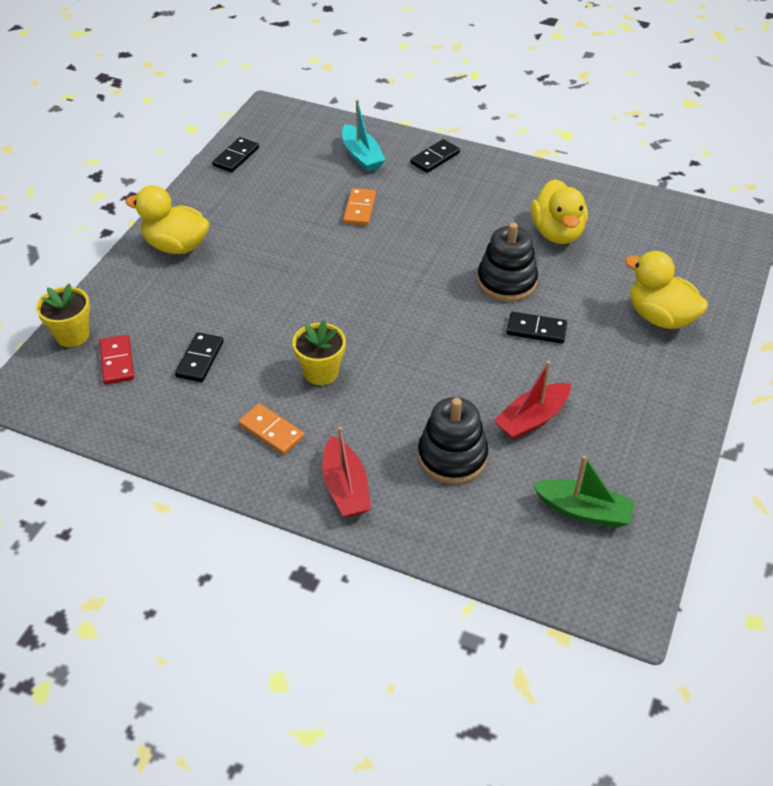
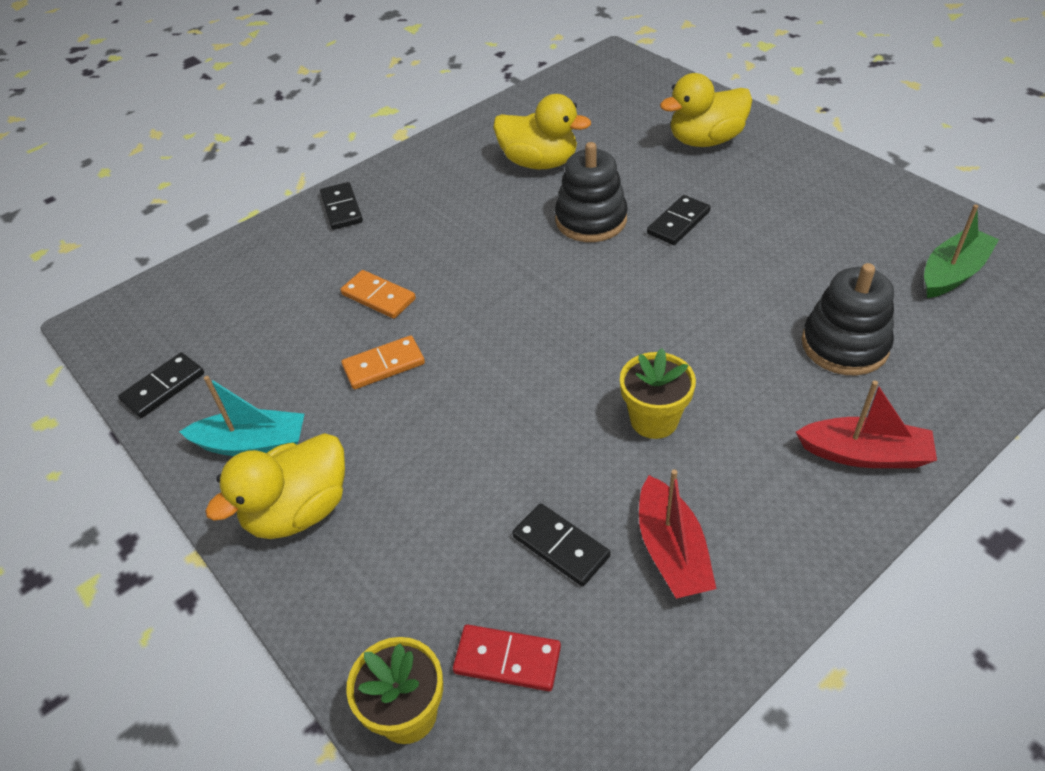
camera: 60 degrees left, 0 degrees up
black domino [212,137,259,172] -> black domino turned 75 degrees clockwise [118,352,204,418]
orange domino [238,403,304,455] -> orange domino moved to [341,335,425,389]
turquoise boat [342,99,385,172] -> turquoise boat moved to [179,376,304,456]
red boat [494,361,571,440] -> red boat moved to [639,469,717,599]

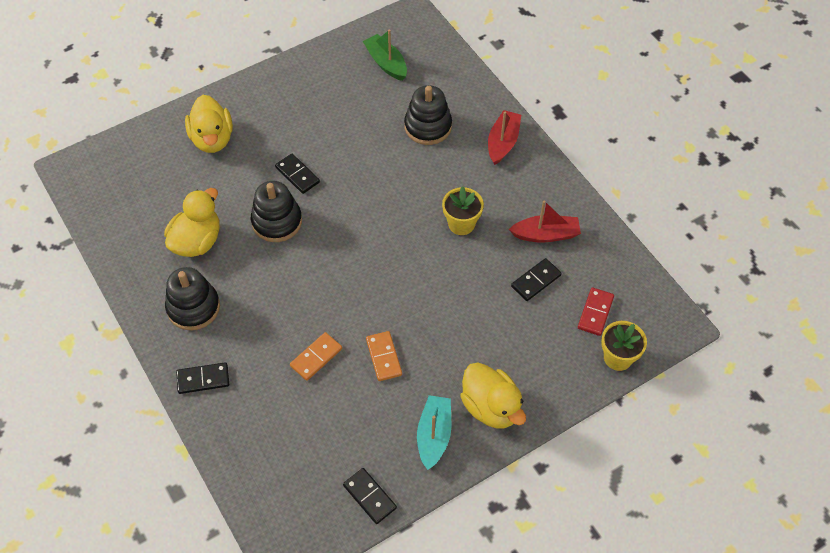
camera: 85 degrees left, 10 degrees up
none -> black stacking toy [165,267,220,330]

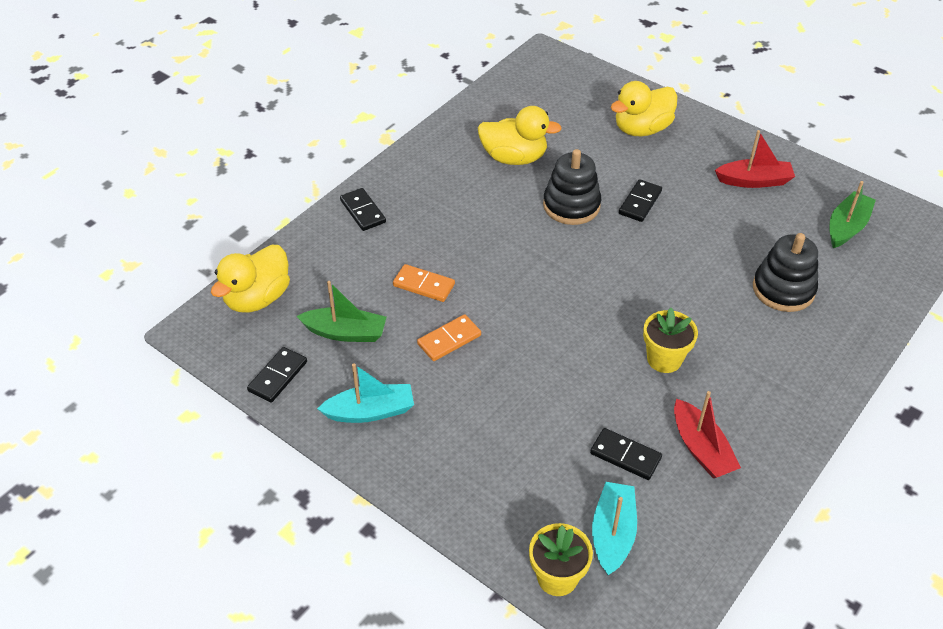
camera: 70 degrees right, 10 degrees down
black stacking toy [165,267,220,330] -> none
yellow duck [460,363,526,428] -> yellow duck moved to [211,245,290,312]
red boat [488,110,521,165] -> red boat moved to [715,130,795,188]
red domino [578,287,614,336] -> turquoise boat [592,482,637,575]
none -> green boat [297,281,387,342]

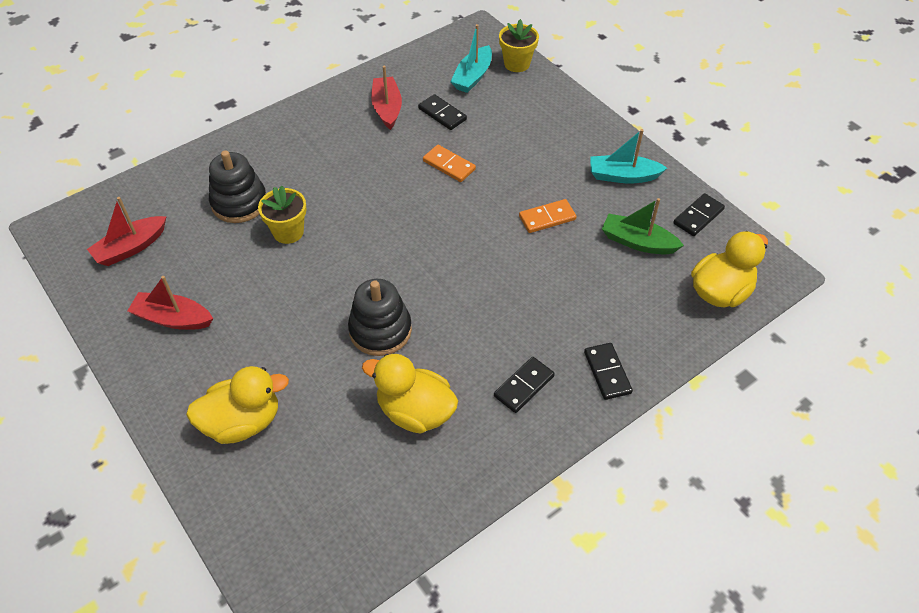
camera: 165 degrees left, 5 degrees up
orange domino [393,264,455,302] -> orange domino moved to [423,145,476,182]
black domino [619,179,662,222] -> black domino moved to [494,357,555,413]
yellow flower pot [643,308,698,373] -> yellow flower pot moved to [258,186,307,244]
green boat [830,181,876,248] -> red boat [87,197,167,266]

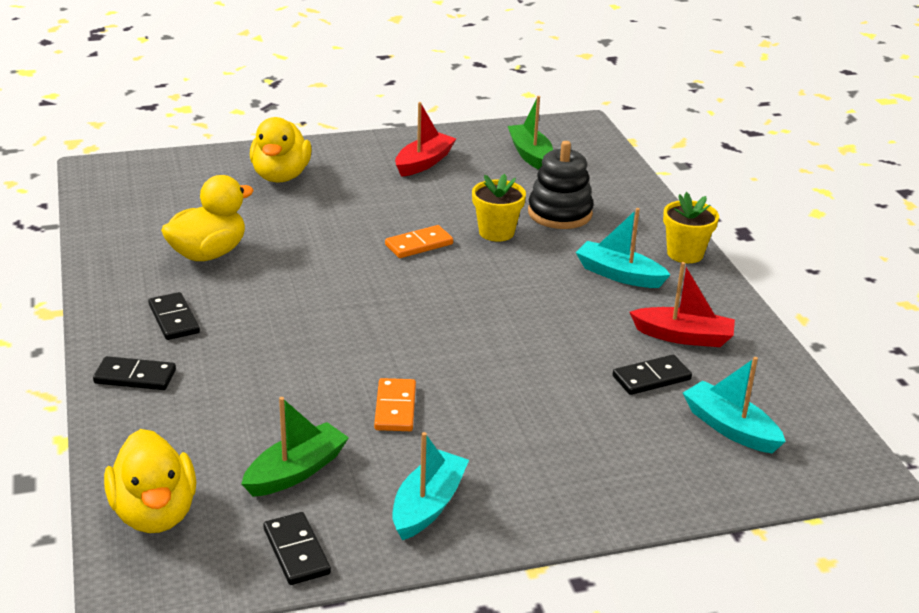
camera: 110 degrees right, 20 degrees down
red boat [87,197,167,266] -> green boat [508,96,553,170]
black stacking toy [348,279,412,356] -> none
orange domino [423,145,476,182] -> orange domino moved to [385,225,453,258]
yellow flower pot [499,19,539,72] -> yellow flower pot moved to [663,192,719,263]
none -> turquoise boat [575,208,670,288]

